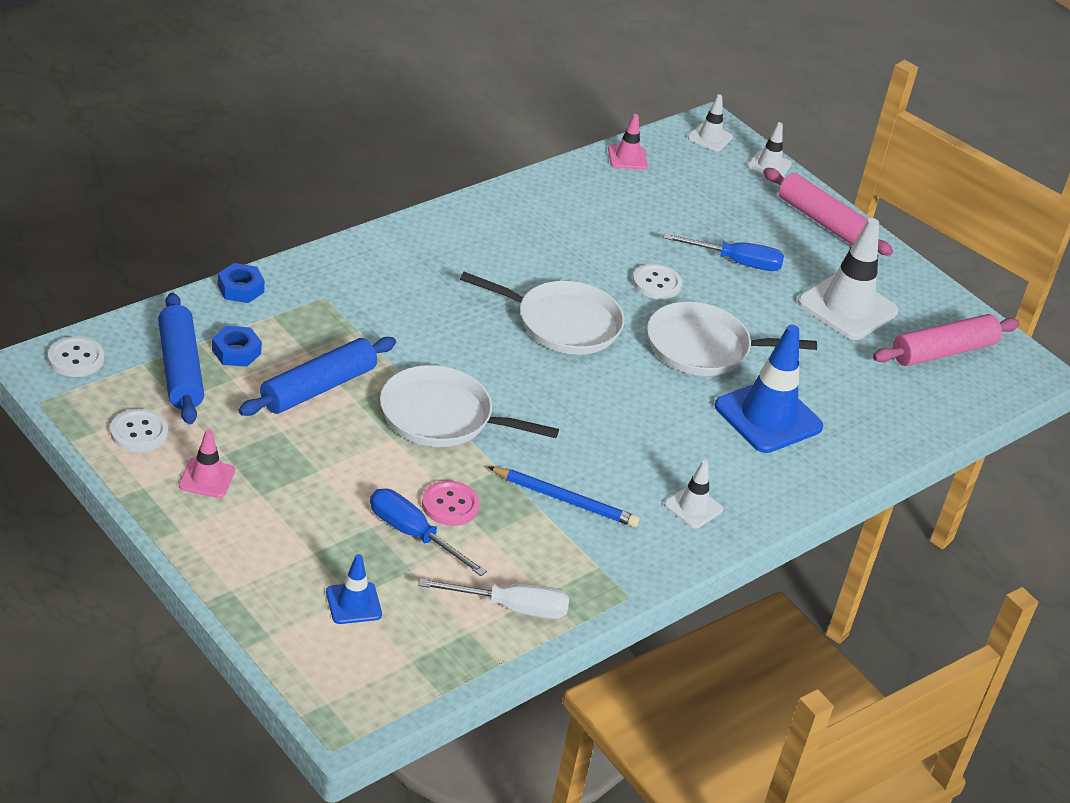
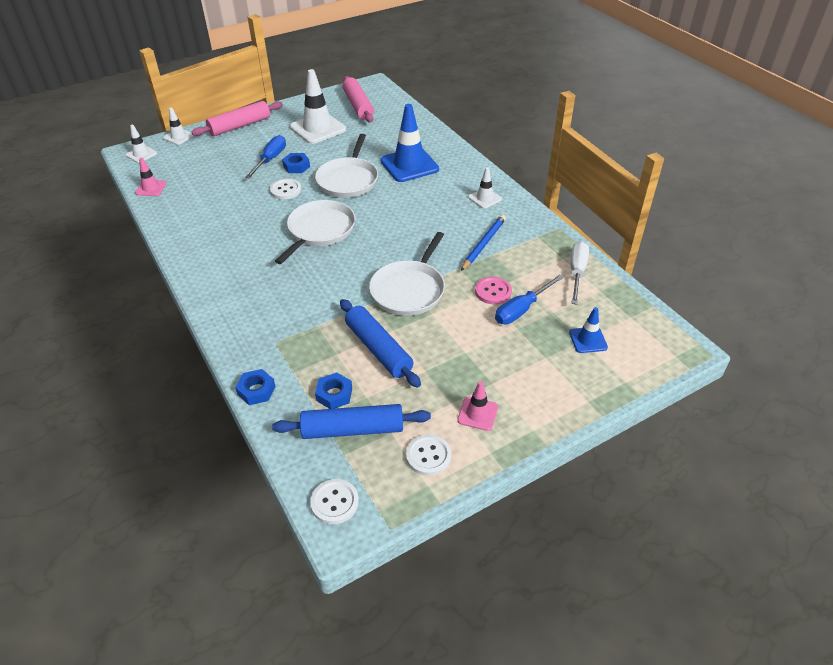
camera: 75 degrees left, 5 degrees up
none -> blue nut [282,153,310,173]

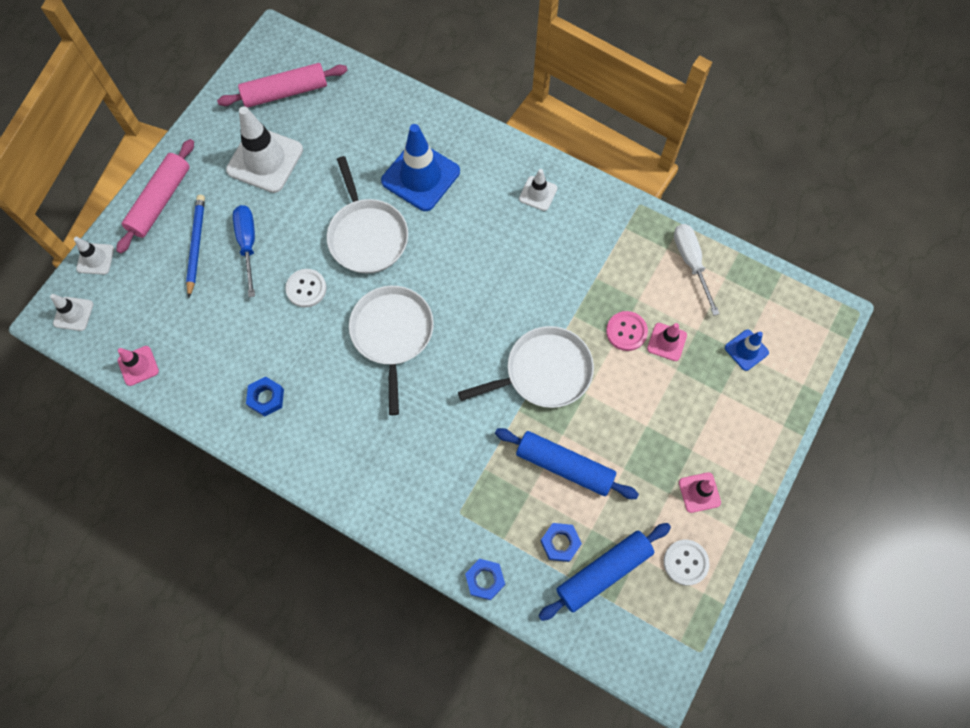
camera: 30 degrees left, 25 degrees up
blue nut [282,153,310,173] -> blue nut moved to [246,376,284,417]
white button [310,479,359,524] -> none
pink rolling pin [343,76,374,122] -> pink rolling pin turned 60 degrees counterclockwise [217,63,348,108]
white pan [369,232,445,316] -> white pan turned 105 degrees counterclockwise [458,326,594,408]
blue pencil [461,215,506,271] -> blue pencil moved to [186,195,205,298]
blue screwdriver [495,274,564,324] -> pink traffic cone [647,323,687,361]

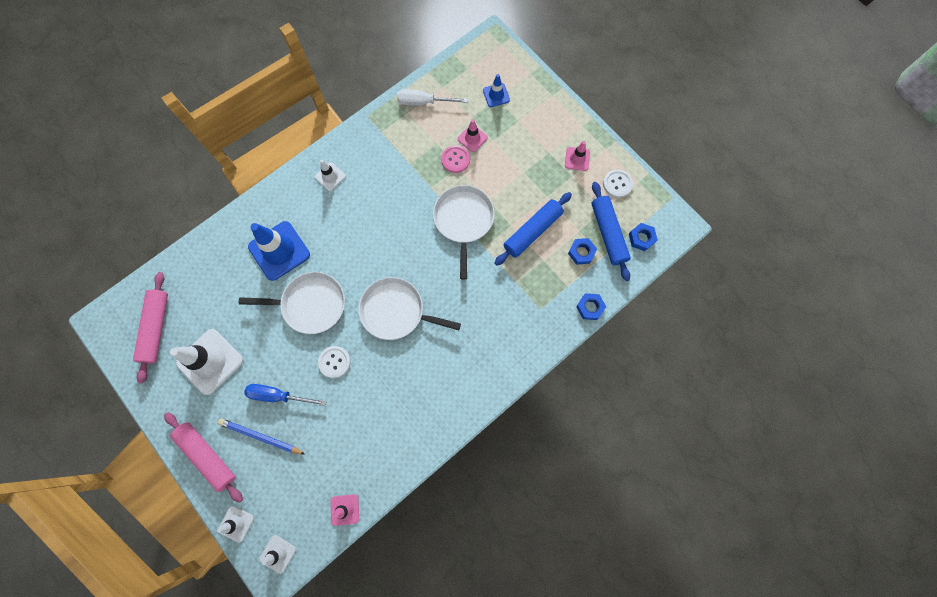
camera: 70 degrees left, 5 degrees up
blue nut [246,376,284,417] -> blue nut moved to [629,223,658,251]

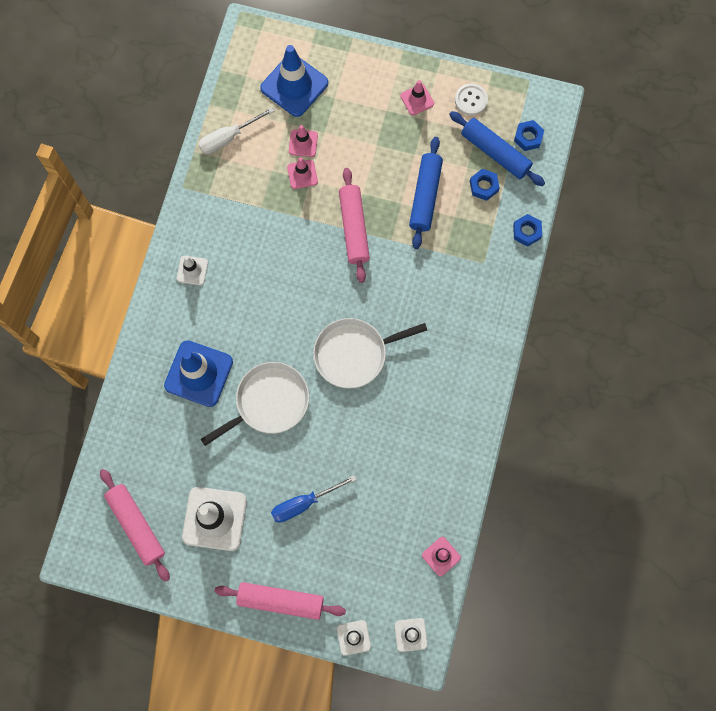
camera: 35 degrees left, 0 degrees up
blue pencil [218,418,305,455] -> none
white button [318,346,351,378] -> none
white pan [433,185,495,280] -> pink rolling pin [339,168,370,283]
pink button [441,145,470,173] -> pink traffic cone [287,157,318,189]
blue traffic cone [483,74,510,107] -> blue traffic cone [260,45,328,117], size x1.96

